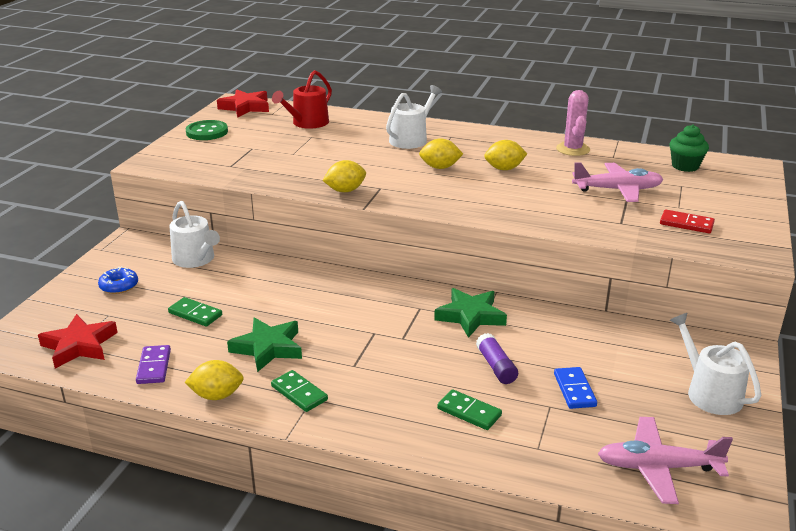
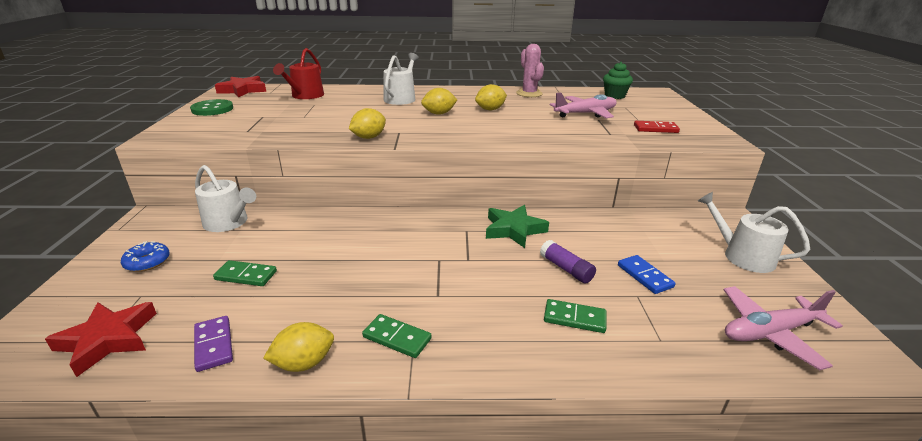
camera: 20 degrees left, 0 degrees up
green star [227,318,302,372] -> none

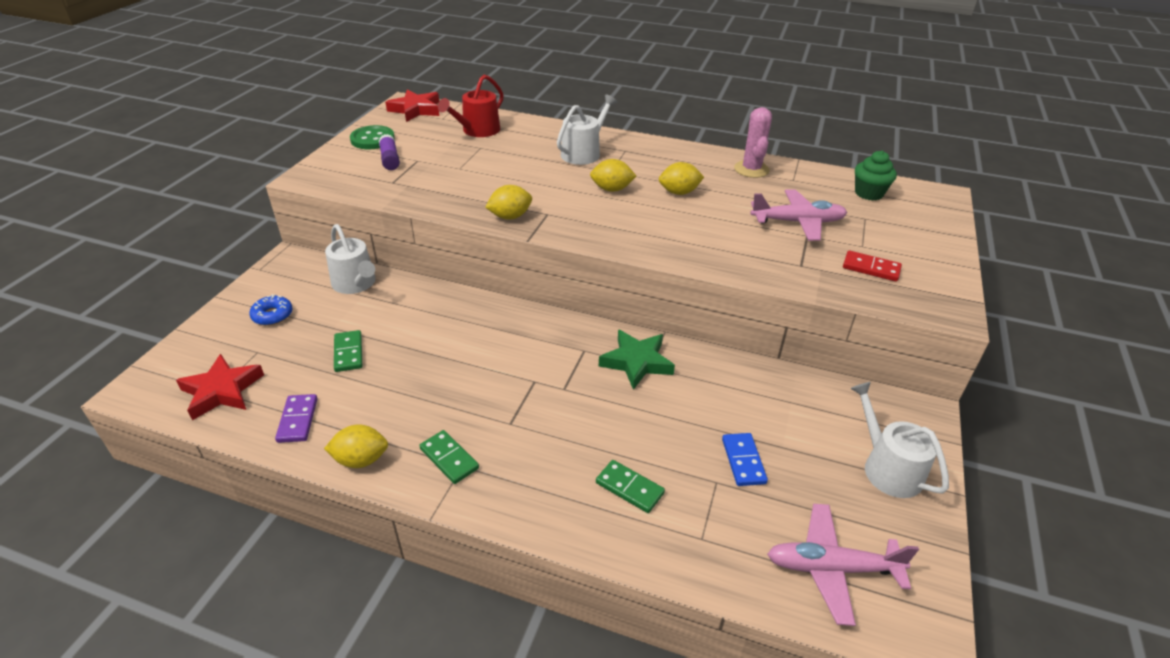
camera: 20 degrees right, 10 degrees up
green domino [213,260,277,286] -> green domino turned 45 degrees clockwise [334,330,362,372]
purple glue stick [540,240,596,284] -> purple glue stick moved to [379,134,400,170]

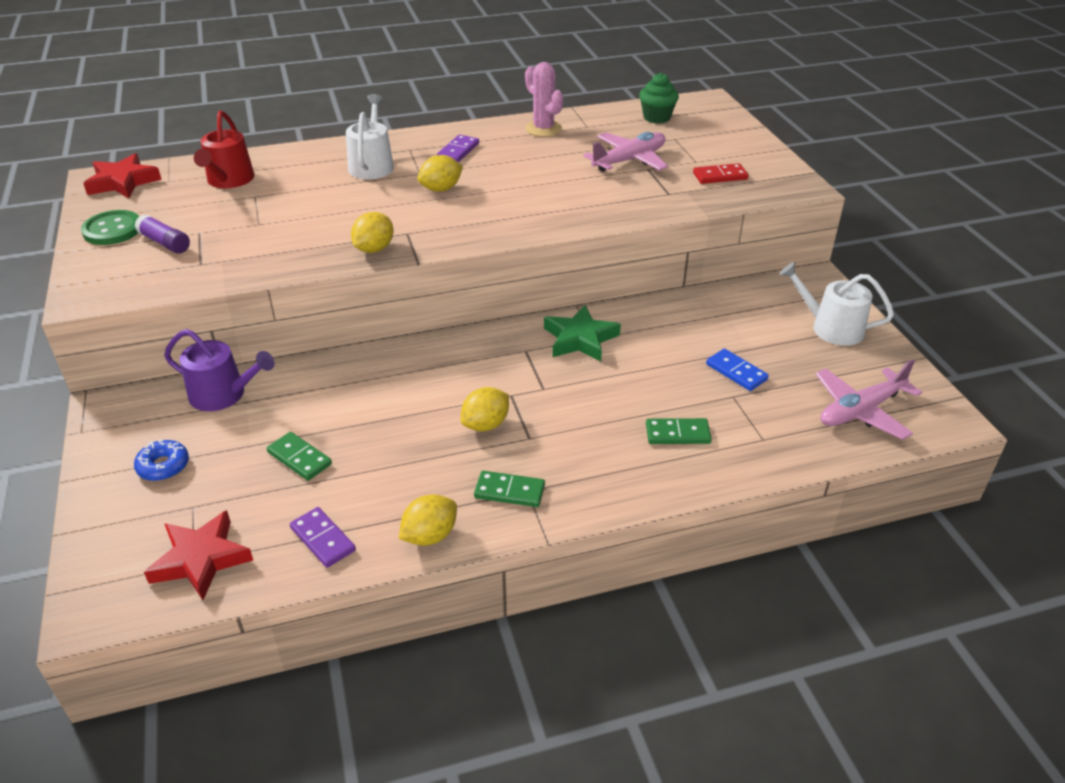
camera: 35 degrees left, 0 degrees up
white watering can [325,224,376,294] -> purple watering can [164,329,275,411]
yellow lemon [659,162,704,195] -> yellow lemon moved to [461,387,509,432]
none -> purple domino [437,135,479,162]

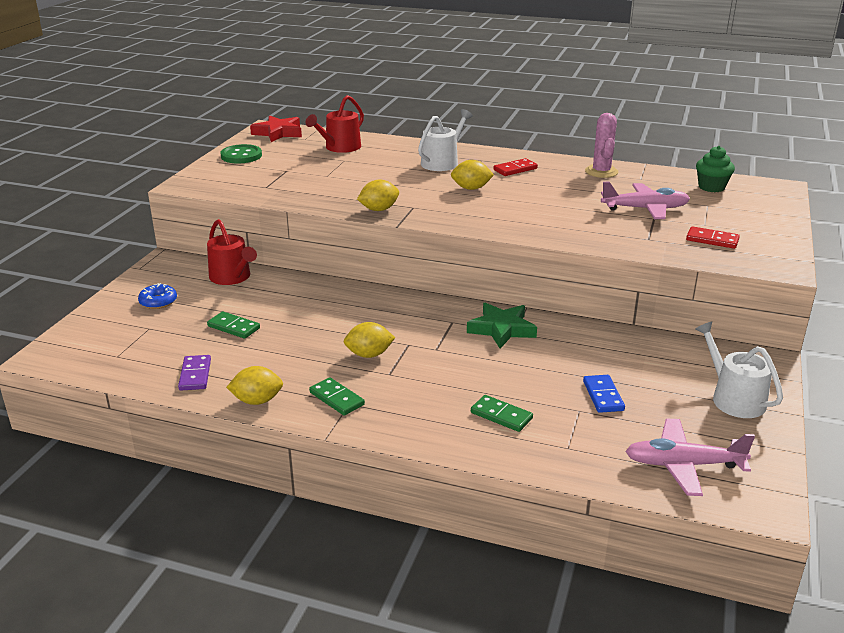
camera: 35 degrees right, 10 degrees down
purple glue stick [135,214,190,254] -> none
red star [144,510,253,600] -> none
purple watering can [164,329,275,411] -> red watering can [207,219,257,285]
green domino [267,432,332,481] -> green domino turned 45 degrees counterclockwise [207,311,260,339]
purple domino [437,135,479,162] -> red domino [493,158,538,176]

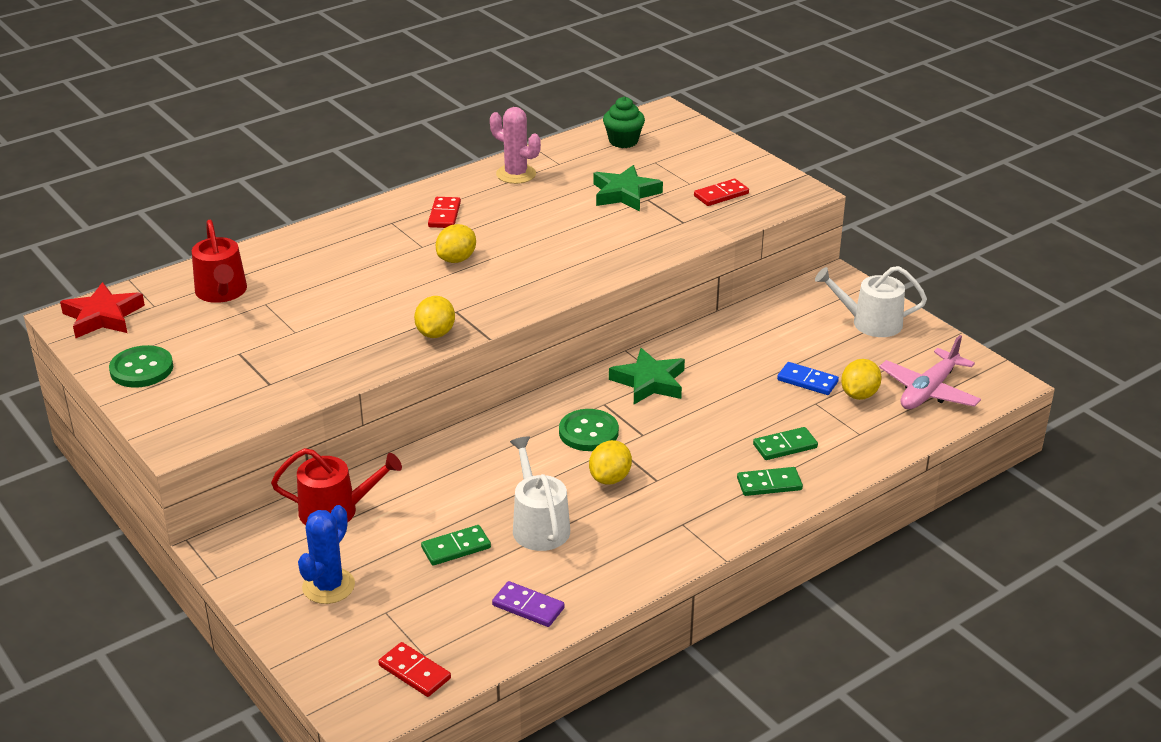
camera: 55 degrees left, 5 degrees up
blue donut [138,283,177,309] -> blue cactus [298,505,355,604]
yellow lemon [226,366,283,405] -> yellow lemon moved to [841,359,882,400]
green domino [309,377,365,415] -> green domino moved to [737,467,803,496]
white watering can [418,109,473,171] -> white watering can moved to [510,436,570,551]
pink plane [601,182,690,219] -> green star [593,165,663,212]
none -> red domino [378,642,451,697]
none -> green button [559,409,619,451]

